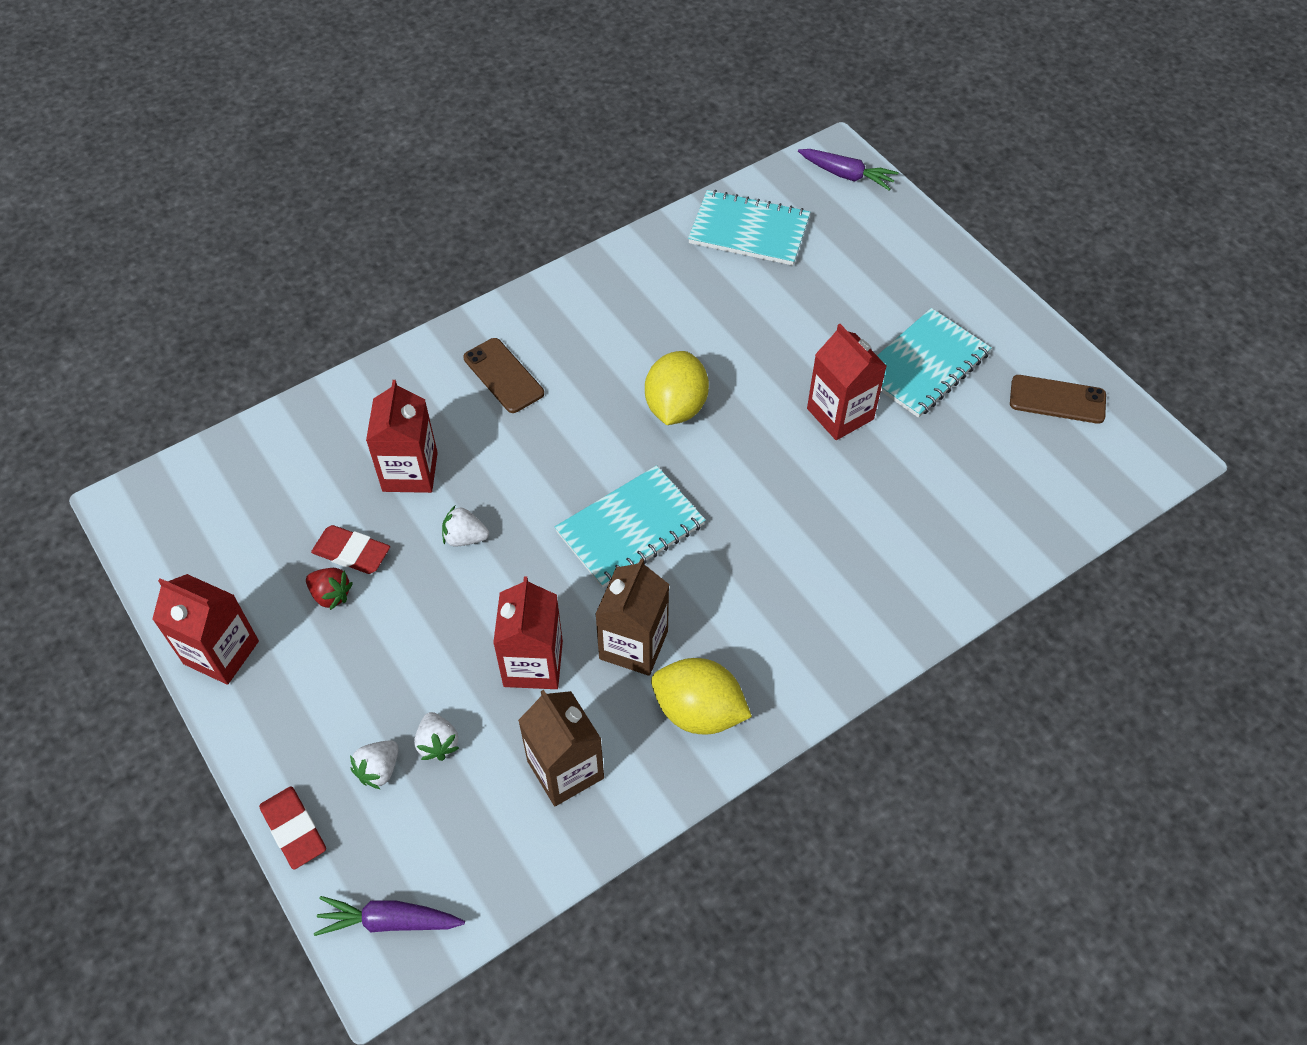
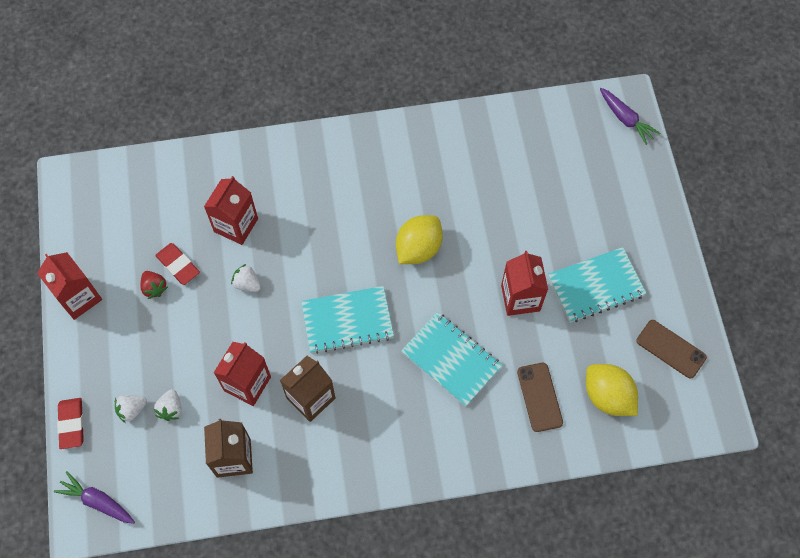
camera: 25 degrees right, 10 degrees up
brown phone [463,338,544,413] -> brown phone moved to [517,363,563,432]
yellow lemon [651,658,752,735] -> yellow lemon moved to [586,364,638,416]
turquoise notebook [688,190,810,266] -> turquoise notebook moved to [401,312,502,407]

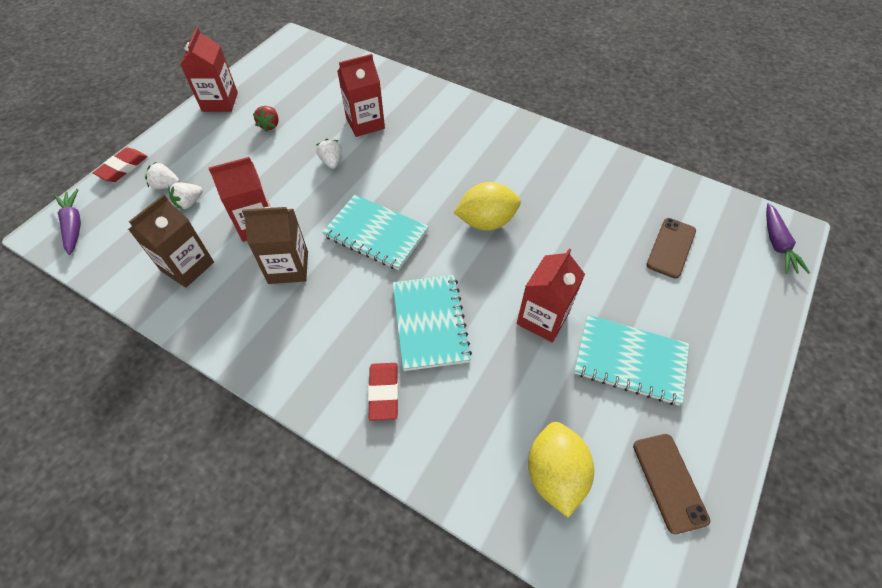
camera: 40 degrees right, 10 degrees down
red eraser [155,243,200,285] -> red eraser moved to [368,363,398,421]
brown phone [517,363,563,432] -> brown phone moved to [646,218,696,279]

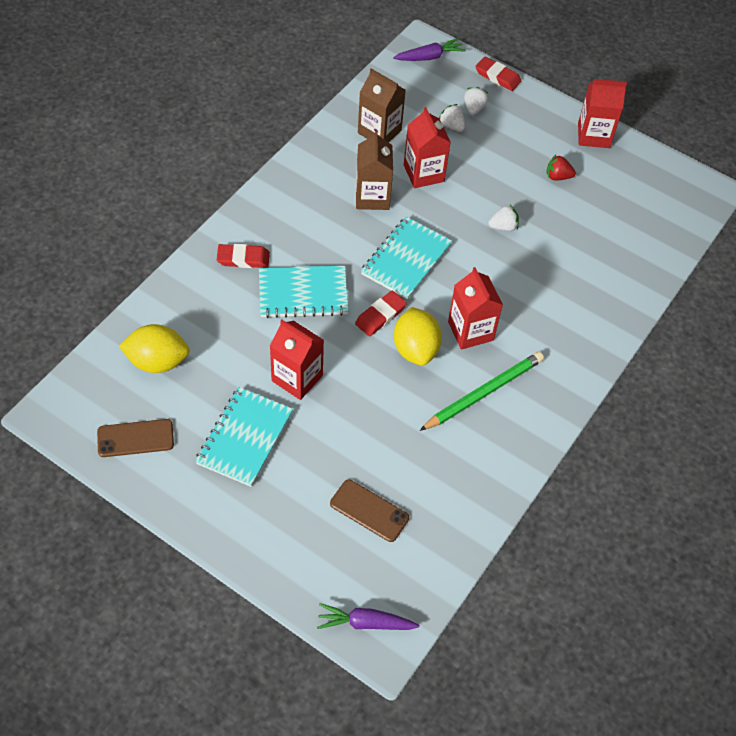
camera: 90 degrees right, 0 degrees up
red carton [337,54,385,137] -> red carton moved to [448,267,503,350]
none -> red eraser [355,291,407,337]
none -> green pencil [419,352,544,431]

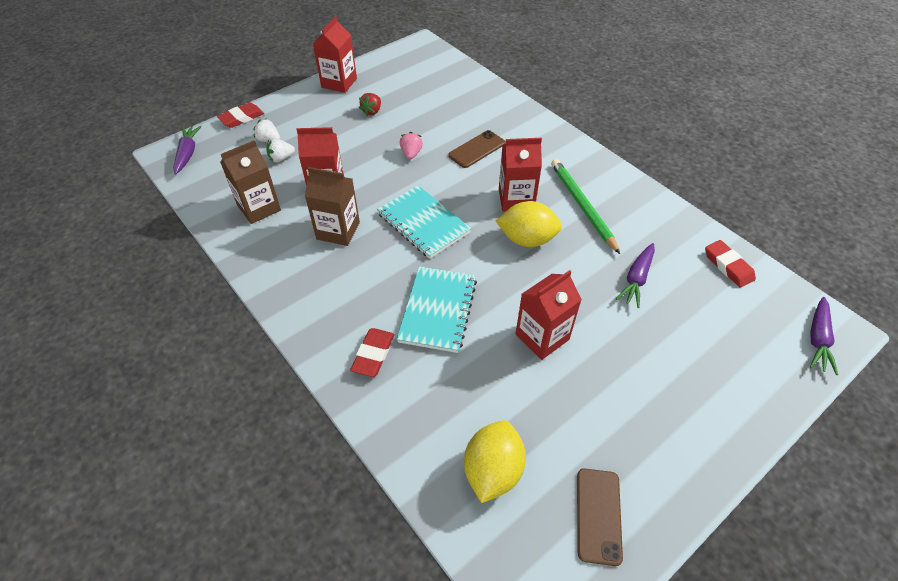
camera: 70 degrees left, 5 degrees down
turquoise notebook [195,387,293,487] -> none
brown phone [330,480,409,542] -> brown phone moved to [448,130,505,168]
red eraser [355,291,407,337] -> red eraser moved to [705,240,756,288]
white strawberry [488,205,519,231] -> pink strawberry [400,132,423,160]
none -> purple carrot [616,243,655,308]

